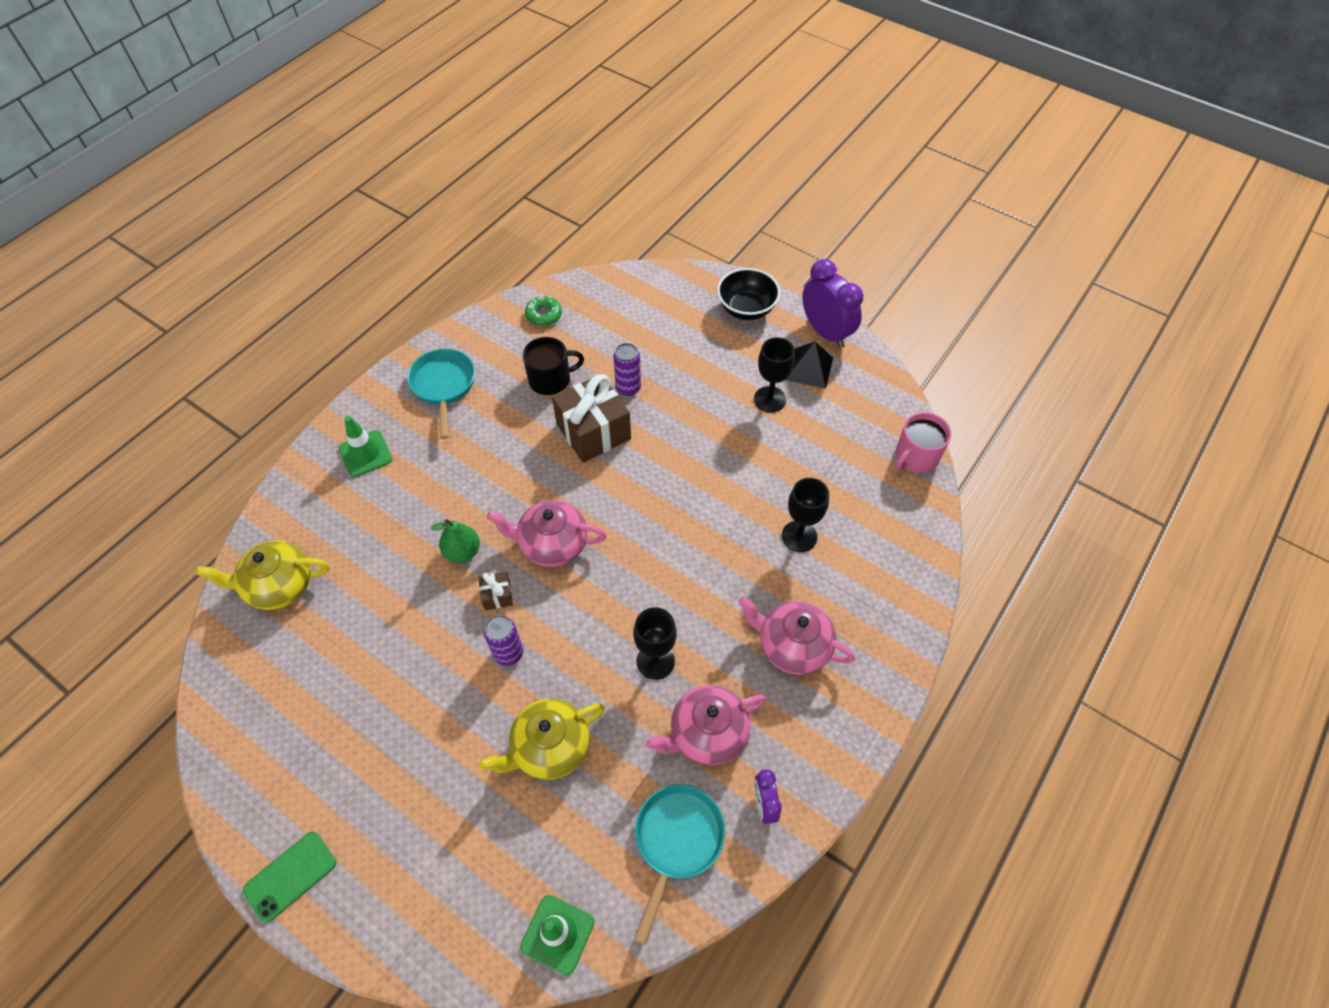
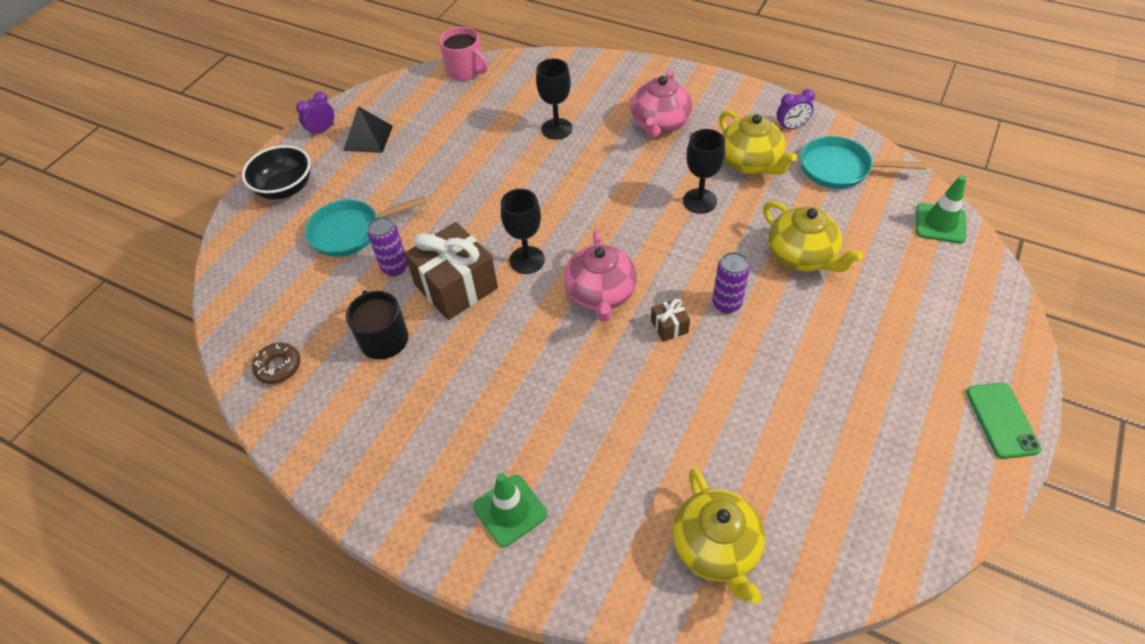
camera: 95 degrees left, 5 degrees down
green phone [243,831,336,923] -> green phone turned 45 degrees clockwise [966,382,1042,459]
turquoise pan [407,349,475,439] -> turquoise pan moved to [305,196,426,257]
green pear [431,519,480,563] -> none
green donut [525,296,562,326] -> brown donut [252,343,300,384]
pink teapot [646,685,766,765] -> yellow teapot [719,110,797,175]
black goblet [754,337,795,413] -> black goblet moved to [501,189,545,274]
purple clock [802,259,863,348] -> purple clock [296,92,334,137], size x0.52

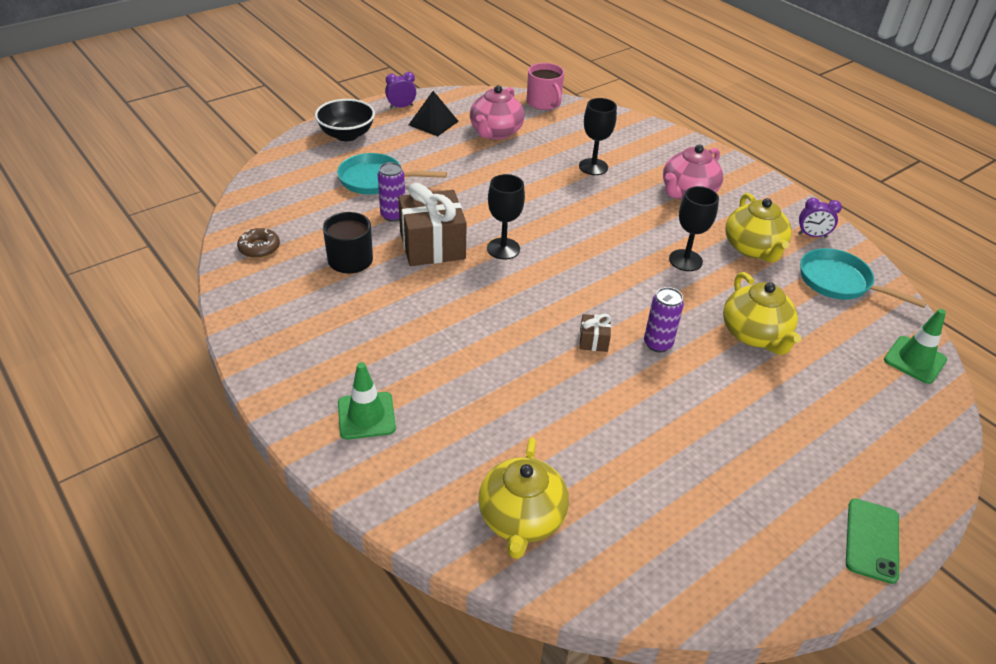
camera: 20 degrees right, 10 degrees down
pink teapot [564,229,637,322] -> pink teapot moved to [470,85,524,140]

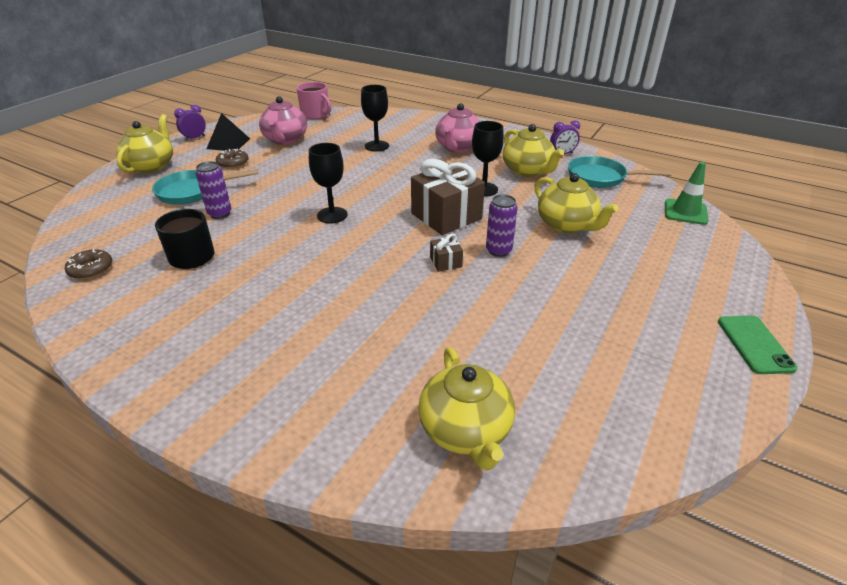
camera: 20 degrees left, 5 degrees down
black bowl [315,99,375,141] -> yellow teapot [116,114,173,173]
green traffic cone [338,362,396,440] -> none
brown gift [398,183,467,266] -> brown gift moved to [411,159,485,235]
none -> brown donut [216,149,249,169]

